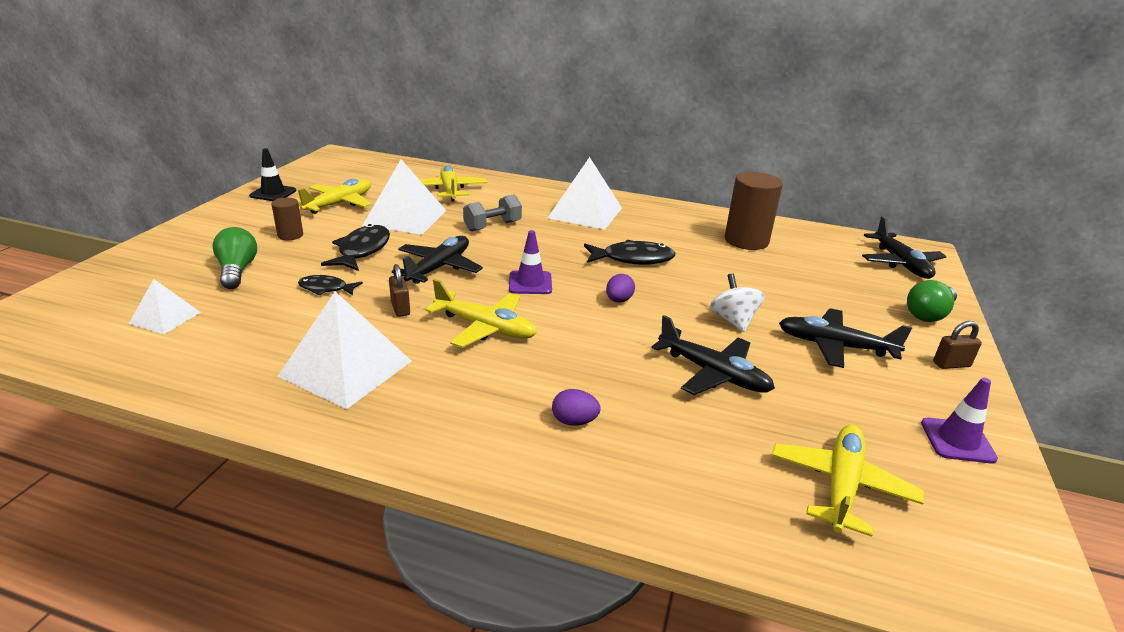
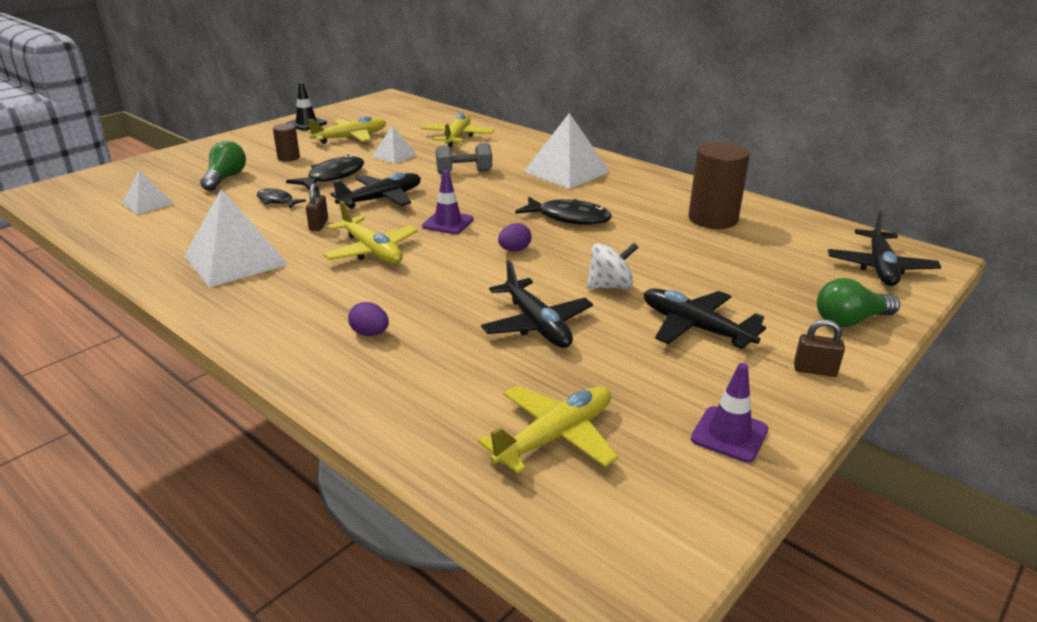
camera: 25 degrees right, 0 degrees up
white pyramid [362,160,446,235] -> white pyramid [372,125,417,164], size x0.54
white spinning top [710,273,765,332] -> white spinning top turned 60 degrees clockwise [587,243,639,289]

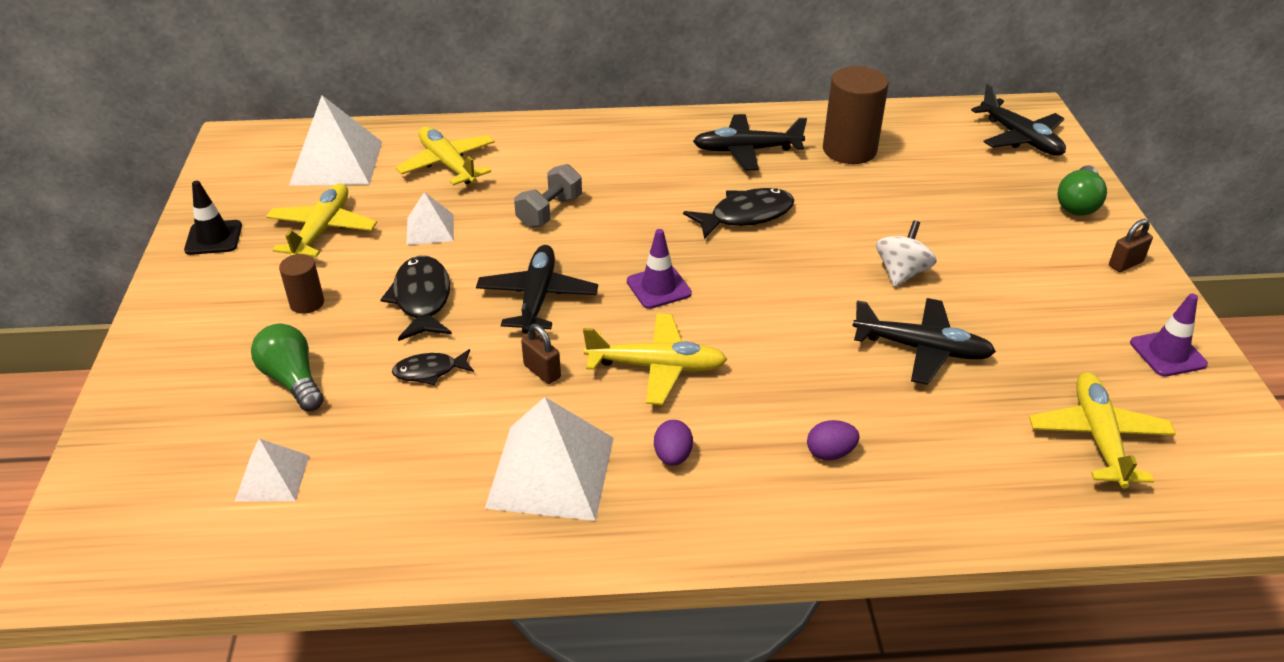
camera: 45 degrees left, 10 degrees up
purple egg [498,223,532,251] -> purple egg moved to [654,420,693,466]
white pyramid [524,113,610,189] -> white pyramid moved to [289,95,382,186]
black plane [644,288,766,349] -> black plane moved to [693,114,807,170]

